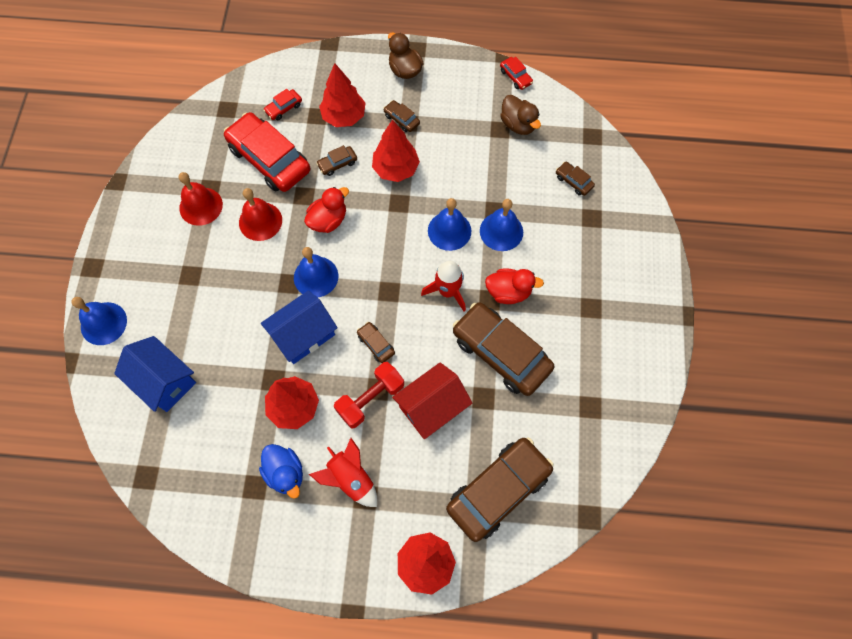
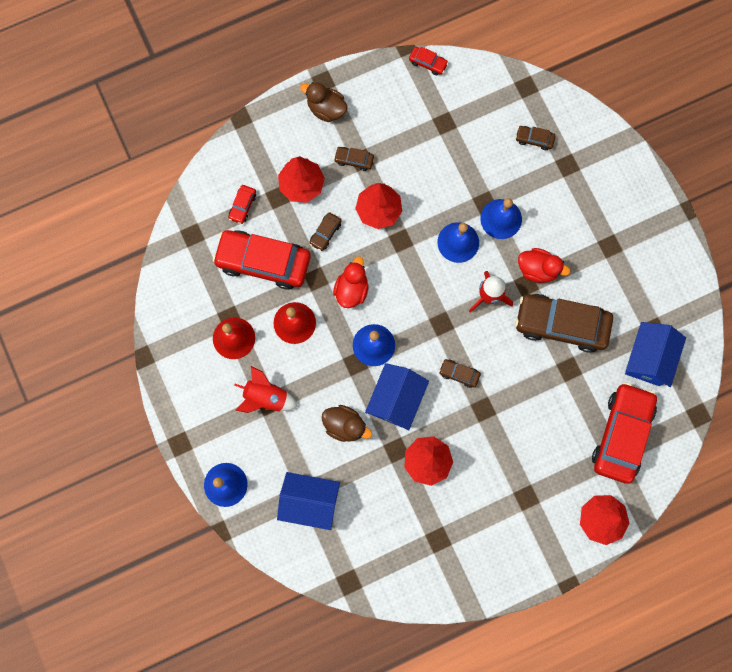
camera: 30 degrees left, 10 degrees up
blue duck [259,444,303,499] -> none
red rocket [309,438,377,507] -> red rocket moved to [234,366,298,413]
red dumbbell [334,362,404,428] -> none
red house [392,362,472,439] -> none
brown car [446,438,554,542] -> red car [592,382,657,484]
red duck [485,269,544,304] -> red duck turned 45 degrees clockwise [518,248,570,283]
brown duck [500,95,541,135] -> brown duck moved to [322,405,372,442]
none -> blue house [625,322,686,387]

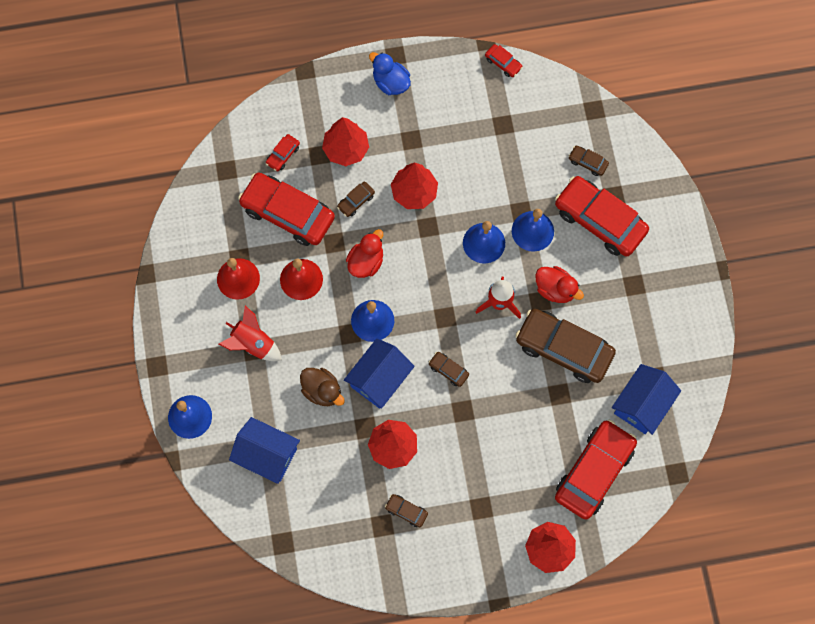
camera: 15 degrees right, 5 degrees down
brown duck [300,82,348,122] -> blue duck [369,52,411,95]
brown car [334,147,374,171] -> brown car moved to [385,494,428,527]
none -> red car [555,176,649,257]

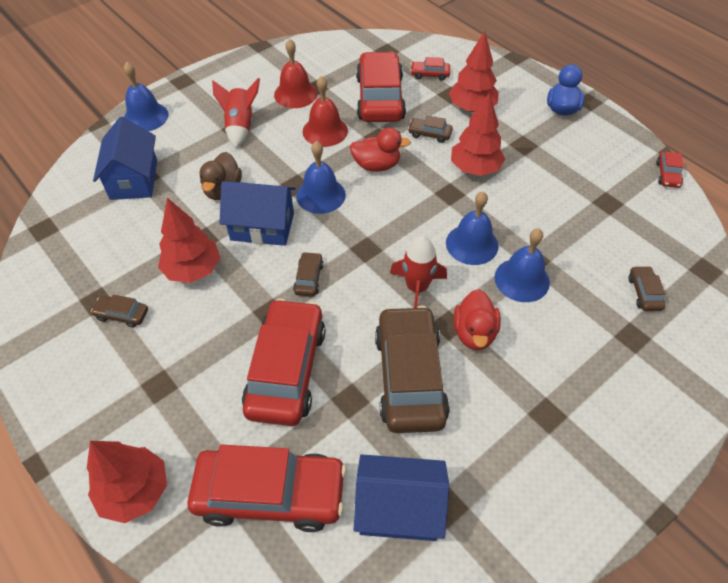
camera: 60 degrees right, 20 degrees down
brown car [385,494,428,527] -> brown car turned 75 degrees counterclockwise [91,295,148,328]
red car [555,176,649,257] -> red car moved to [242,298,325,426]

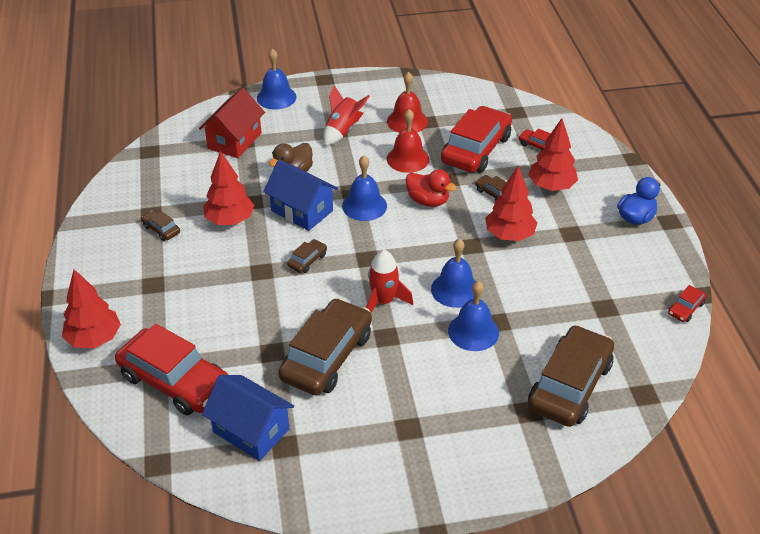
camera: 30 degrees right, 10 degrees down
blue house [93,117,157,200] -> red house [199,88,265,158]
red car [242,298,325,426] -> none
red duck [453,289,501,350] -> none
brown car [628,266,665,311] -> brown car [528,325,614,427], size x2.36

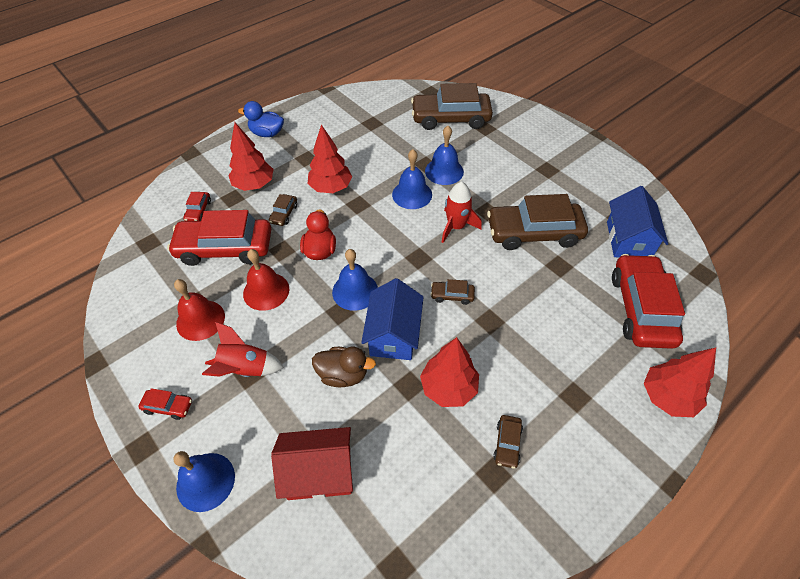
camera: 120 degrees left, 10 degrees up
red car [668,285,706,322] -> red car moved to [138,388,192,420]

